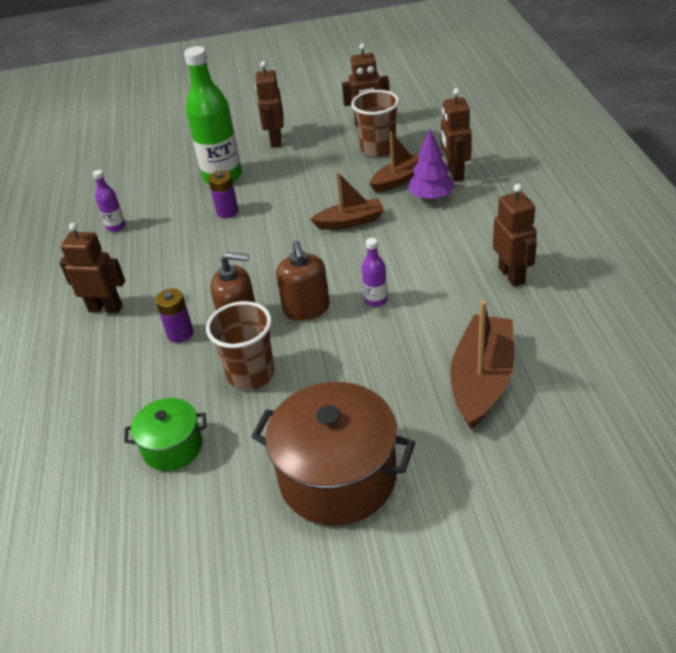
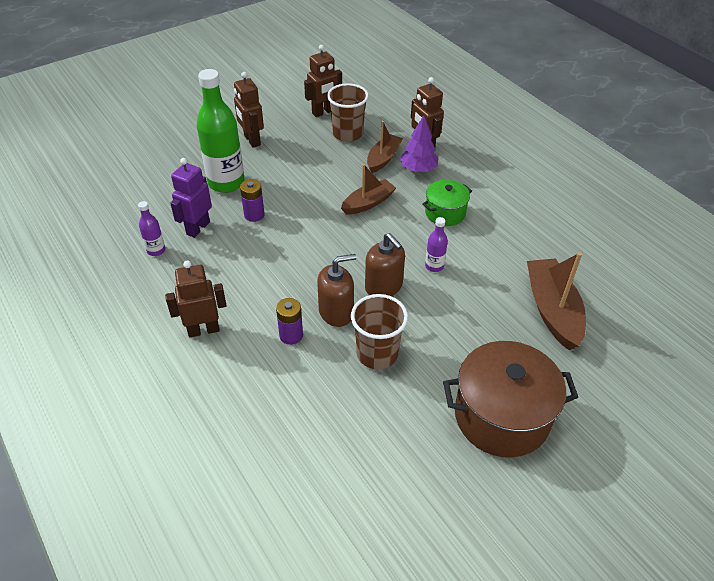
camera: 30 degrees left, 5 degrees up
green pot [124,398,207,471] -> green pot moved to [422,180,472,226]
brown robot [493,184,537,287] -> none
none -> purple robot [170,158,212,238]

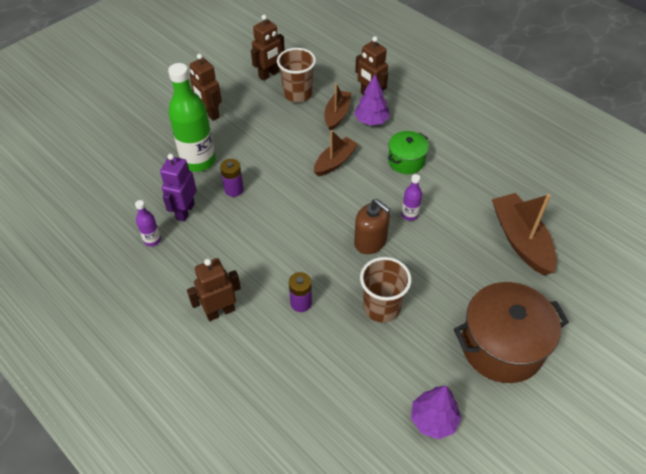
camera: 10 degrees left, 5 degrees up
brown soap dispenser [317,254,356,327] -> none
none -> purple tree [411,386,462,439]

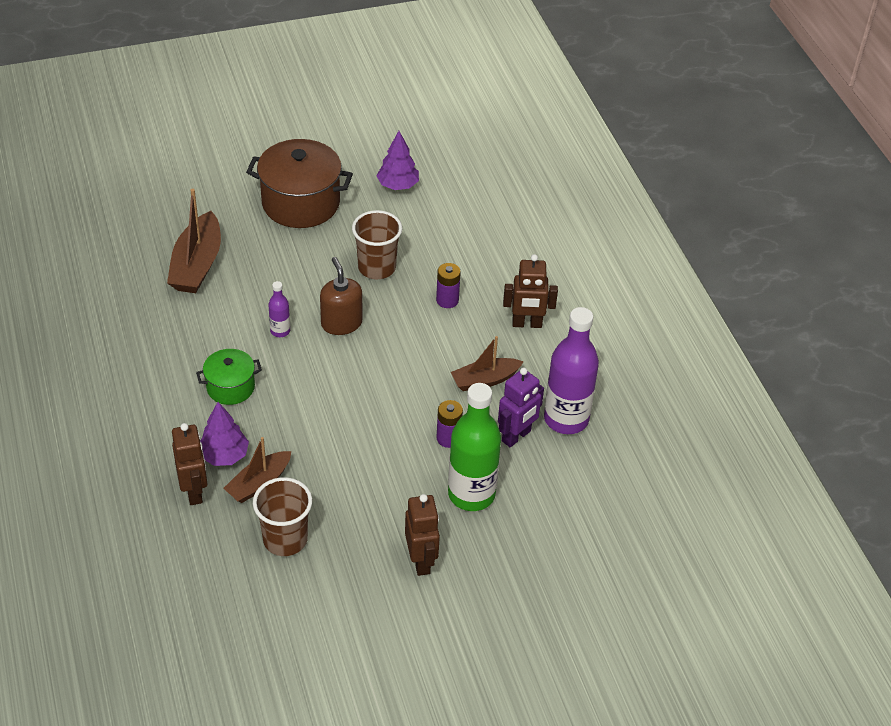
camera: 155 degrees left, 5 degrees down
purple bottle [135,200,161,246] -> purple bottle [544,307,599,434], size x2.18
brown robot [251,15,285,81] -> none
brown boat [314,130,358,176] -> brown boat moved to [451,336,524,391]

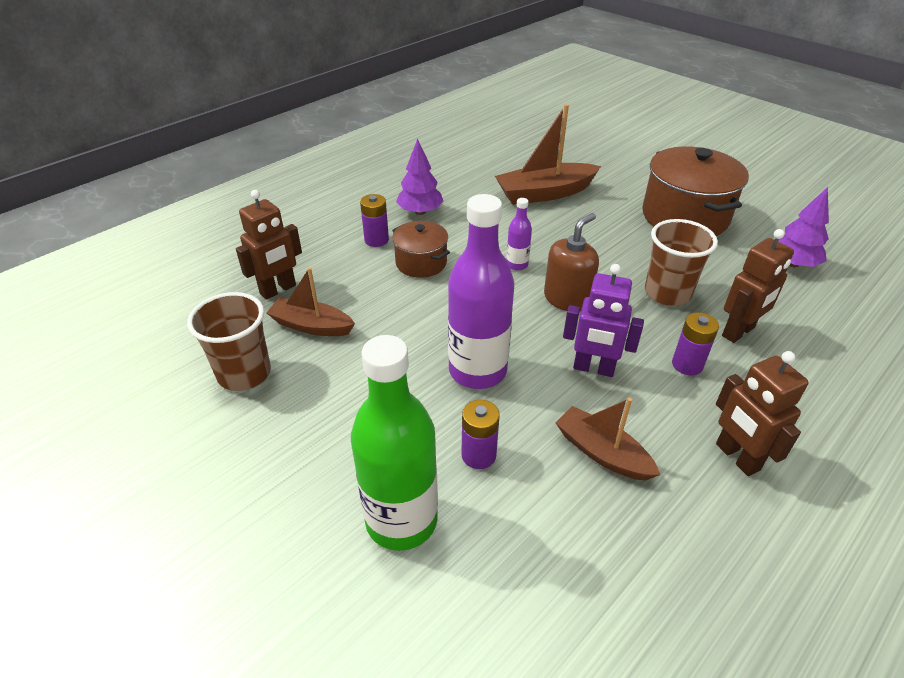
camera: 65 degrees right, 5 degrees down
green pot [196,349,262,405] -> brown pot [392,221,450,278]
purple tree [200,402,249,466] -> purple tree moved to [396,138,444,215]
brown robot [405,494,440,576] -> brown robot moved to [722,229,794,343]
purple robot [498,368,544,447] -> purple robot moved to [563,264,644,377]
purple bottle [544,307,599,434] -> purple bottle moved to [448,194,514,389]
none -> purple battery [360,194,389,247]

